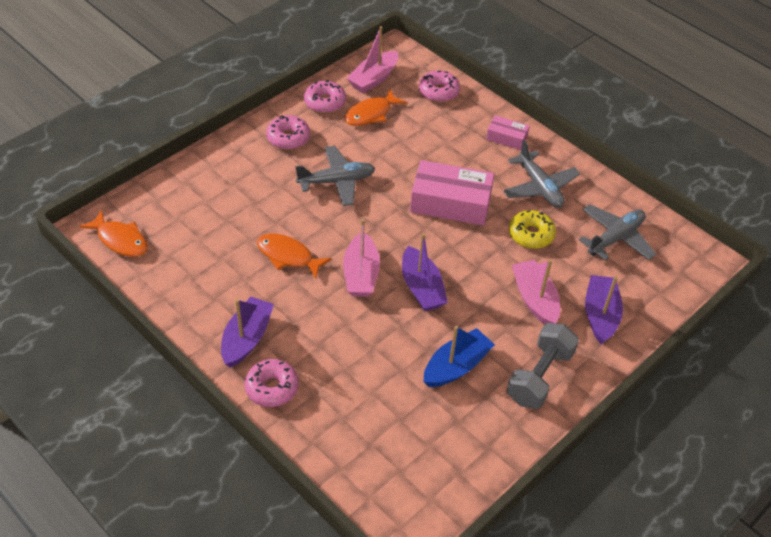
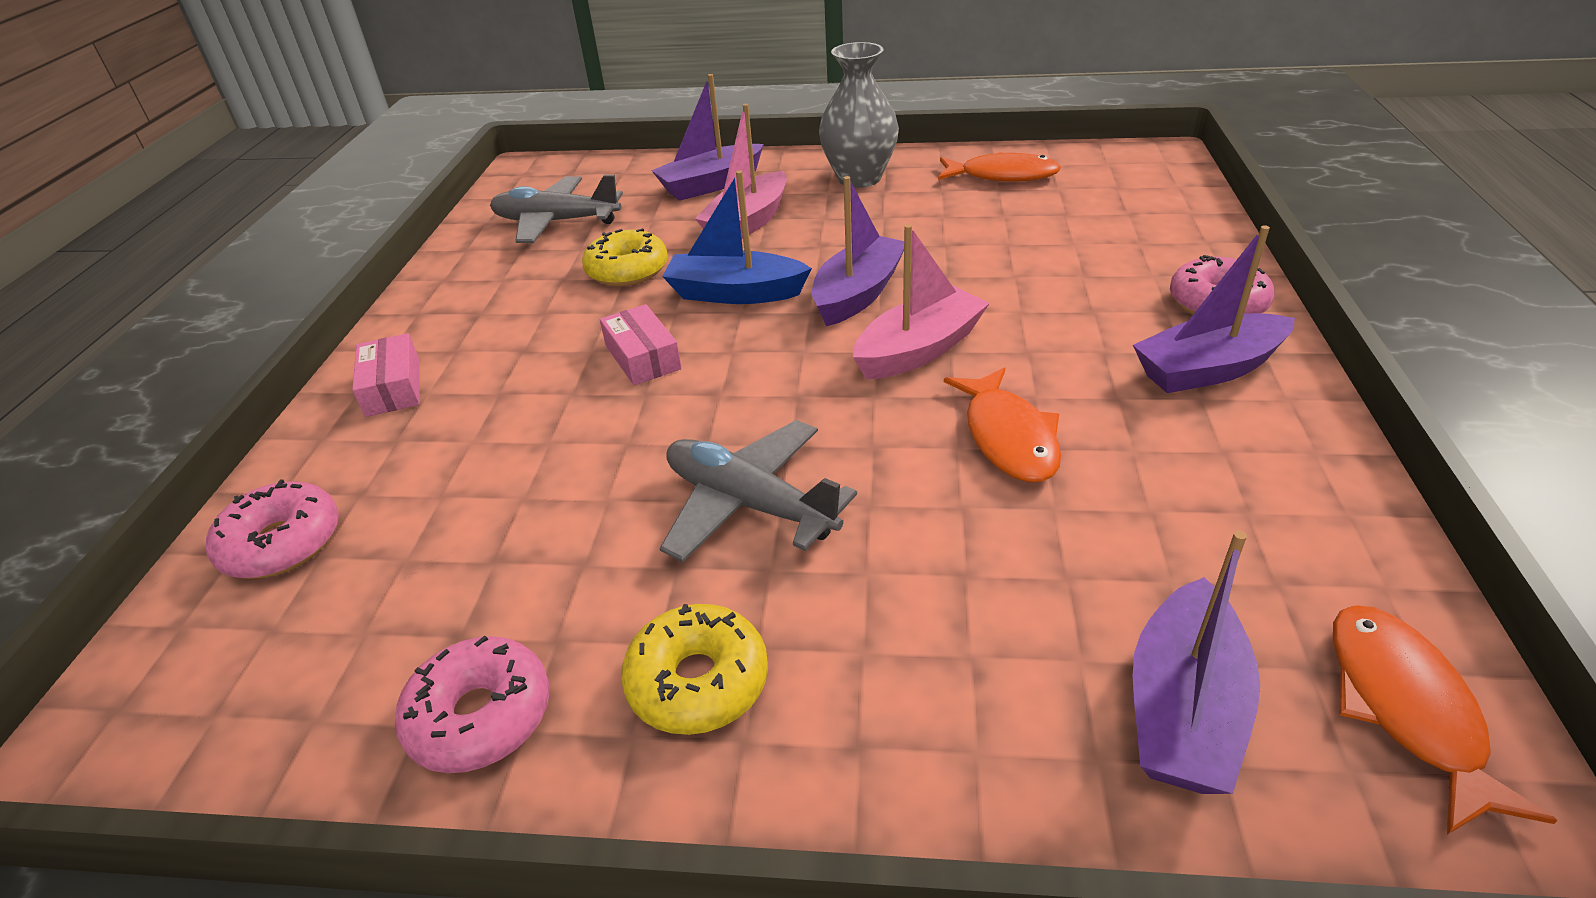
camera: 125 degrees left, 10 degrees down
pink donut [266,115,310,150] -> yellow donut [621,604,768,735]
orange fish [345,89,407,126] -> orange fish moved to [938,152,1061,182]
pink boat [347,26,398,93] -> none
pink box [410,160,494,226] -> pink box [600,304,682,385], size x0.52
blue boat [424,326,495,387] -> blue boat moved to [663,170,812,304]
grey plane [503,140,580,208] -> none
grey dumbbell [507,323,579,409] -> grey vase [819,42,899,188]
none -> purple boat [1133,530,1260,794]

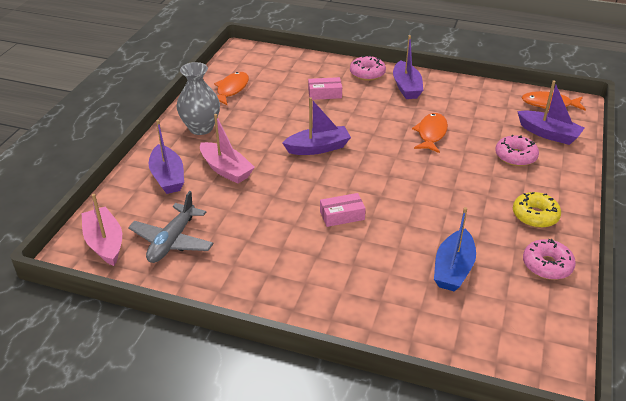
camera: 80 degrees left, 0 degrees up
pink donut [206,480,339,579] -> pink donut moved to [495,135,539,166]
pink box [352,333,420,417] -> pink box moved to [308,77,342,100]
yellow donut [582,228,668,287] -> none
grey plane [660,420,857,562] -> none
blue boat [663,170,812,304] -> blue boat moved to [434,207,476,292]
purple boat [812,176,904,326] -> purple boat turned 120 degrees clockwise [282,97,351,155]
pink boat [853,224,990,380] -> pink boat moved to [82,194,122,266]
orange fish [944,367,1061,482] -> orange fish turned 75 degrees counterclockwise [412,113,448,153]

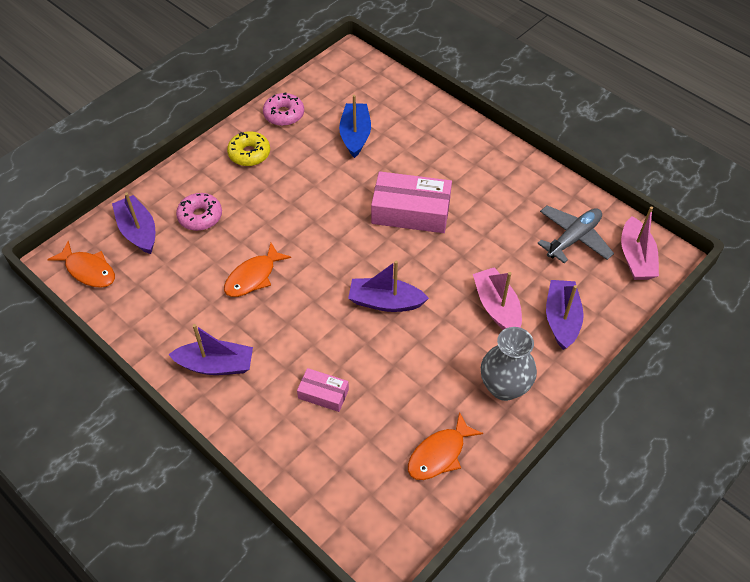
camera: 155 degrees left, 15 degrees up
pink box [320,193,366,227] -> pink box [371,171,452,233], size x1.91
pink donut [350,56,386,81] -> none
purple boat [393,35,423,99] -> purple boat turned 75 degrees clockwise [168,324,253,375]
blue boat [434,207,476,292] -> blue boat turned 45 degrees counterclockwise [339,95,371,158]

